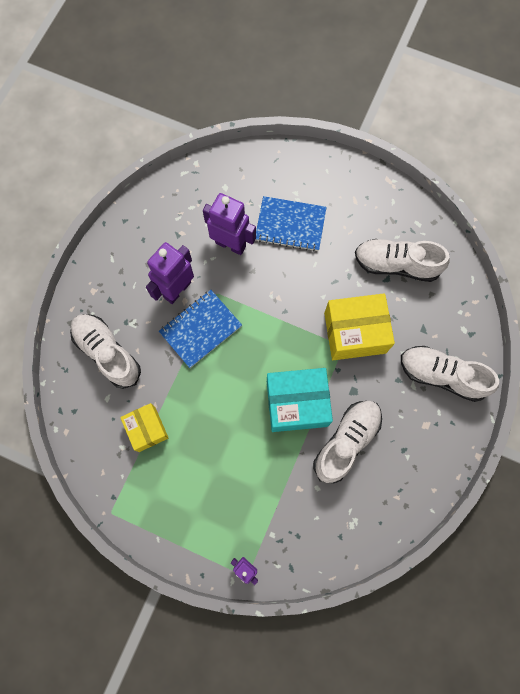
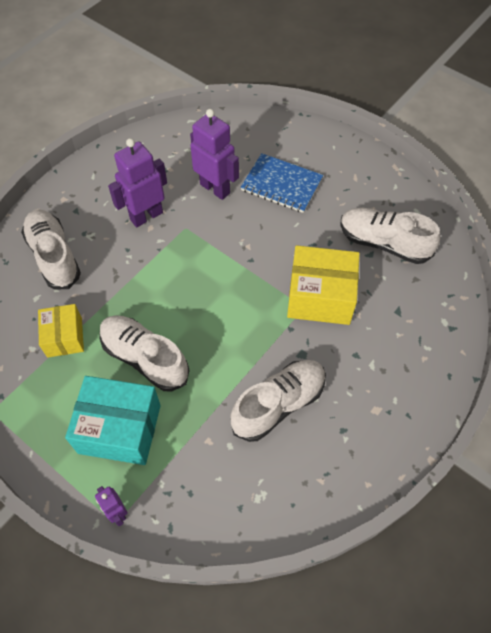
camera: 15 degrees right, 15 degrees down
blue notebook [159,290,242,368] -> none
turquoise box [267,368,333,432] -> turquoise box moved to [65,376,161,465]
white shoe [401,346,499,402] -> white shoe moved to [99,315,190,392]

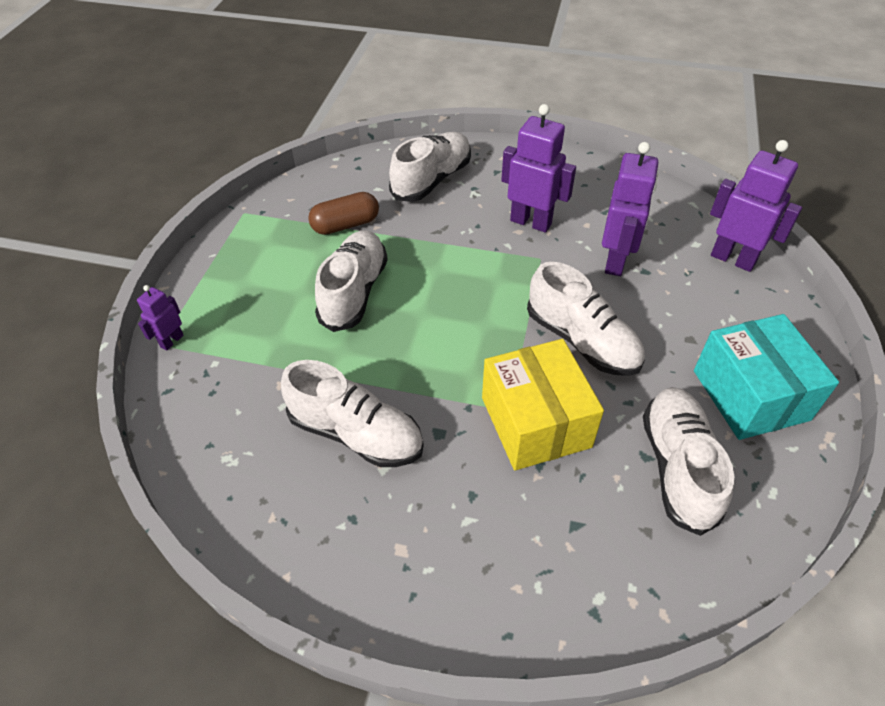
camera: 65 degrees right, 10 degrees down
yellow box [38,304,84,358] -> brown capsule [308,192,379,235]
turquoise box [65,376,161,465] -> turquoise box moved to [694,314,839,440]
blue notebook [241,153,323,213] -> none
none -> white shoe [527,262,645,376]
none -> purple robot [710,140,802,272]

